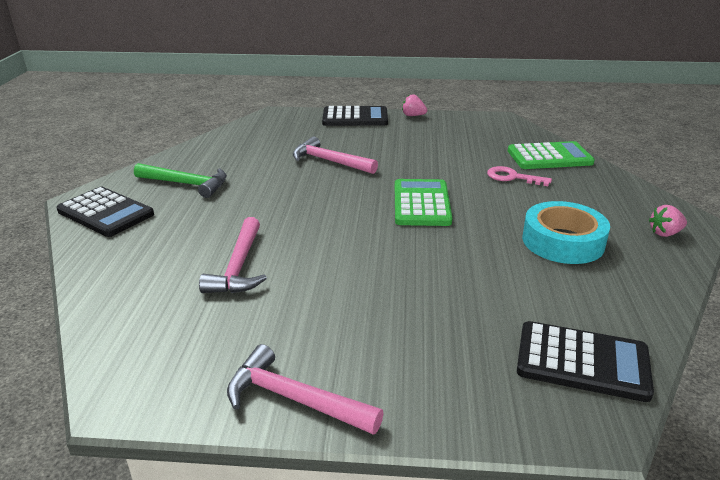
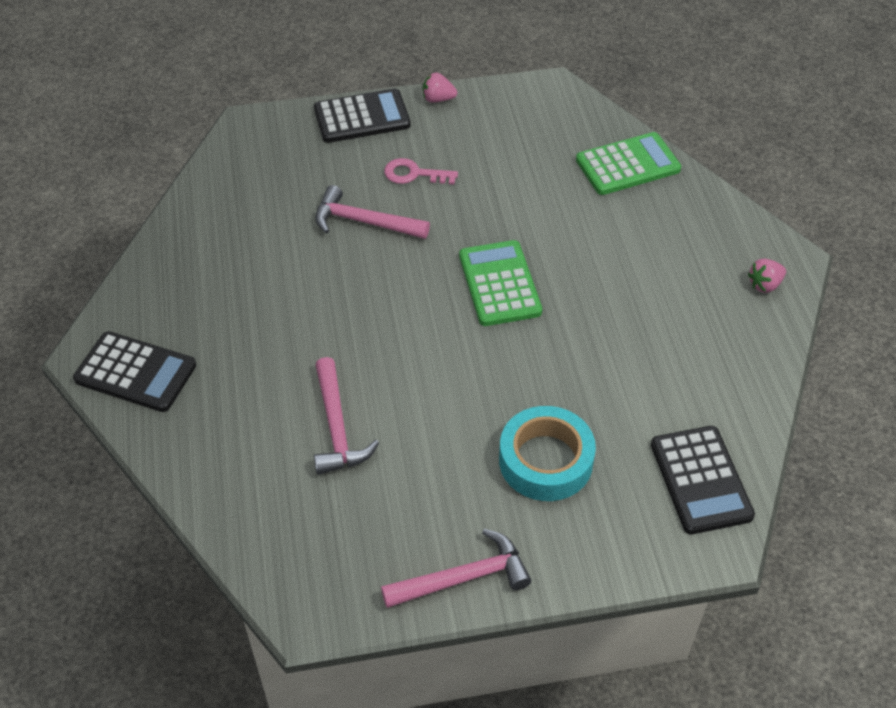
camera: 15 degrees left, 20 degrees up
green hammer [134,163,227,198] -> none
pink hammer [227,344,384,435] -> pink hammer turned 150 degrees clockwise [381,529,531,608]
pink key [487,166,552,186] -> pink key moved to [384,158,458,184]
black calculator [517,321,654,402] -> black calculator turned 75 degrees clockwise [651,426,755,534]
turquoise tape [522,201,610,264] -> turquoise tape moved to [499,406,596,501]

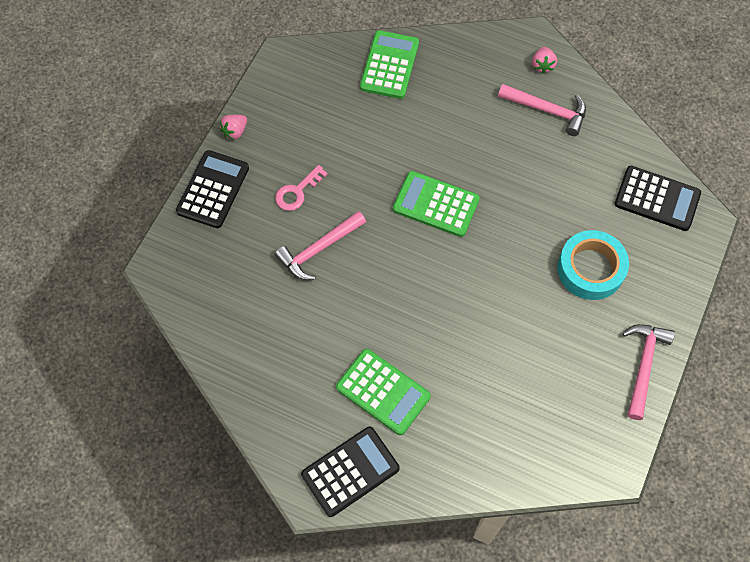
camera: 55 degrees left, 15 degrees up
pink hammer [314,357,379,475] -> pink hammer moved to [498,84,586,136]
none -> green calculator [336,349,431,435]

